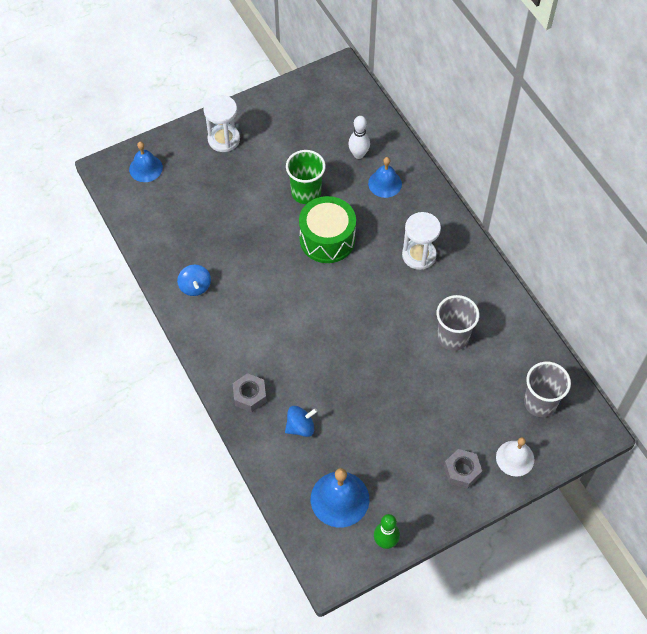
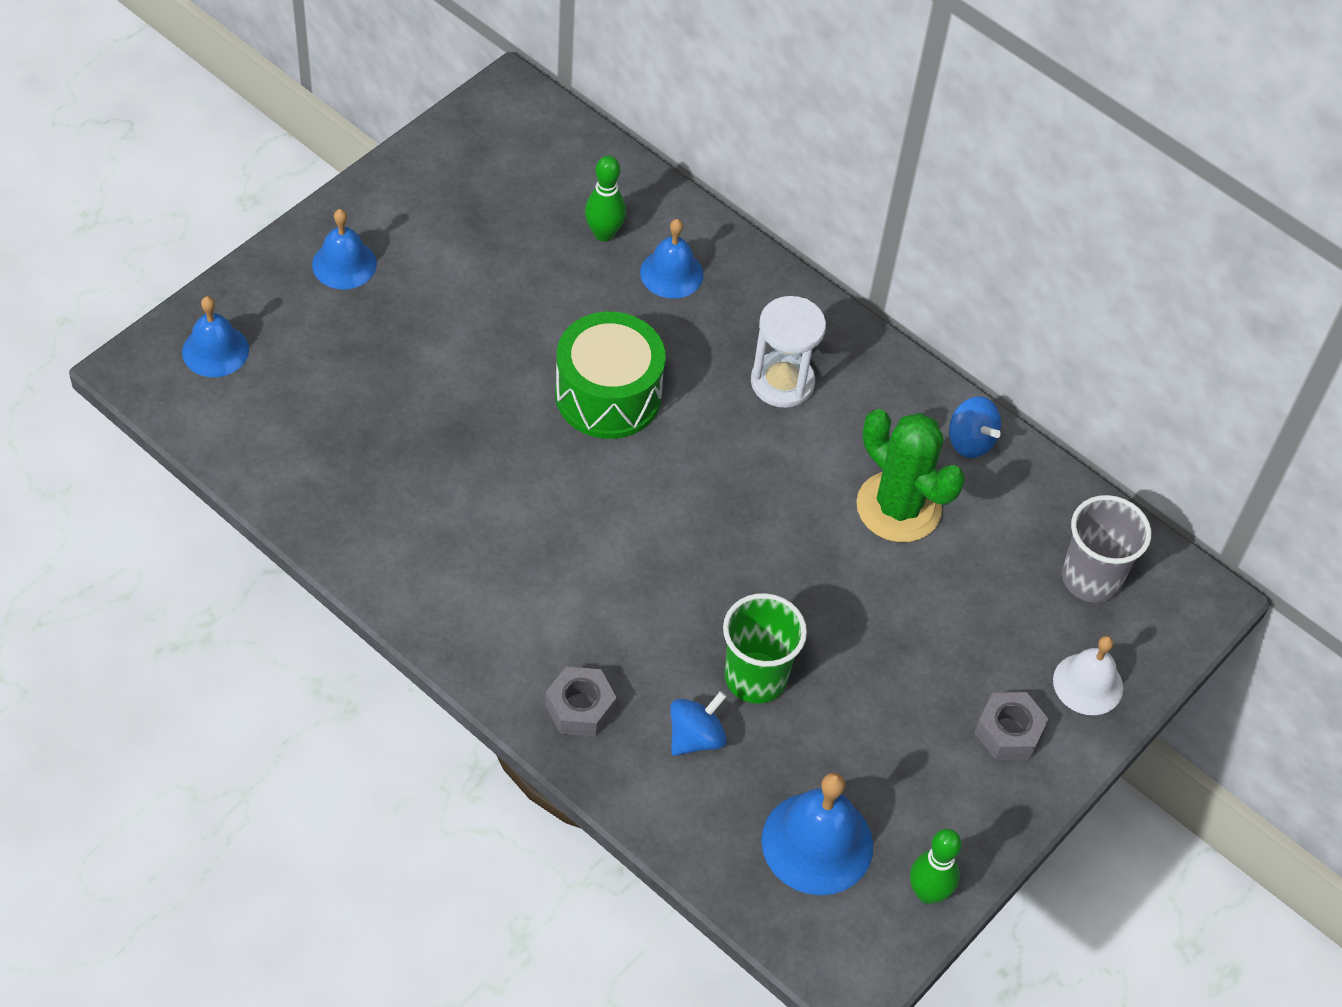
camera: 25 degrees left, 5 degrees down
blue spinning top [177,265,211,296] -> blue spinning top moved to [949,396,1001,458]
white hourglass [203,95,240,152] -> blue bell [312,209,377,289]
green cup [286,150,326,204] -> green cup moved to [723,593,807,703]
white bowling pin [348,116,370,159] -> green bowling pin [585,156,626,242]
grey cup [436,295,479,351] -> green cactus [857,409,965,542]

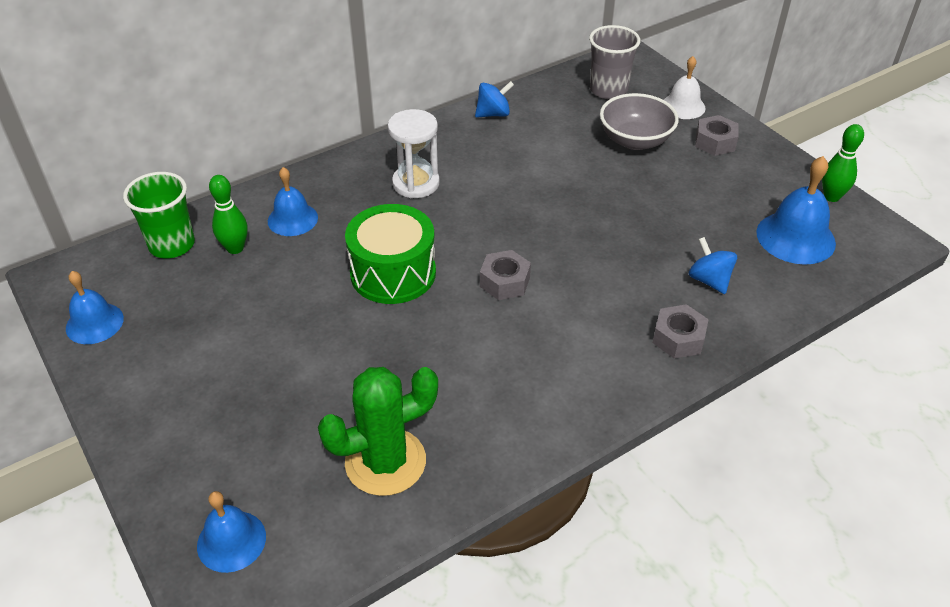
camera: 70 degrees left, 10 degrees down
blue bell [312,209,377,289] -> blue bell moved to [66,271,124,344]
green cup [723,593,807,703] -> green cup moved to [123,172,195,259]
green cactus [857,409,965,542] -> green cactus moved to [318,367,438,496]
none -> grey nut [480,250,531,300]
none -> grey bowl [600,93,679,150]

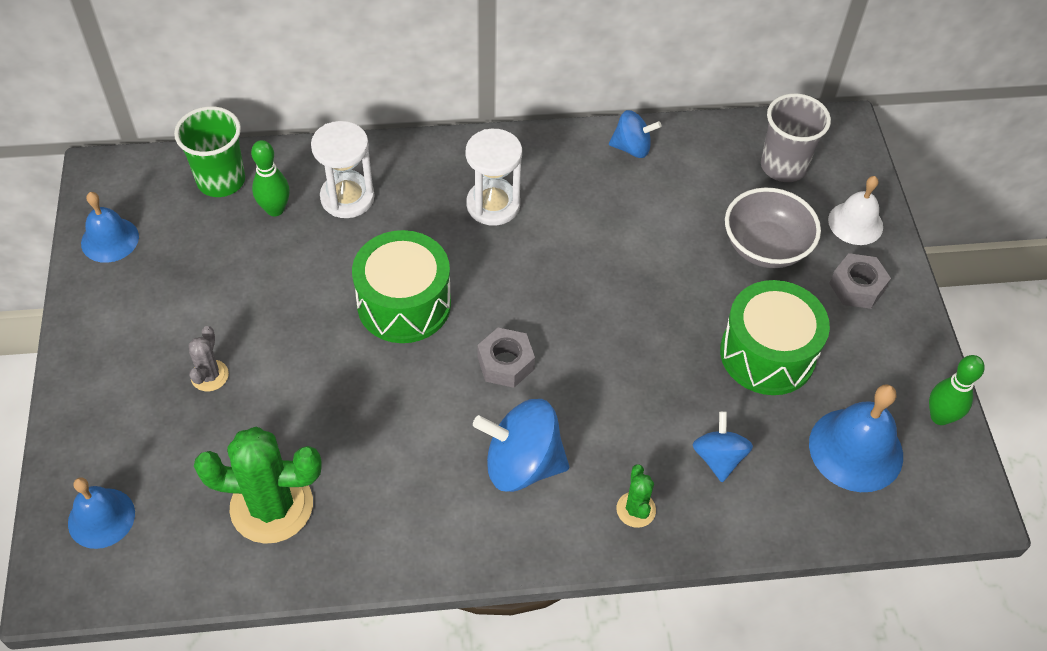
camera: 25 degrees right, 10 degrees up
blue bell [268,167,318,236] -> white hourglass [311,121,375,218]
grey nut [653,304,709,359] -> green cactus [617,464,656,528]
none -> grey cactus [189,326,229,392]
none -> blue spinning top [473,399,569,492]
none -> green drum [720,280,830,395]

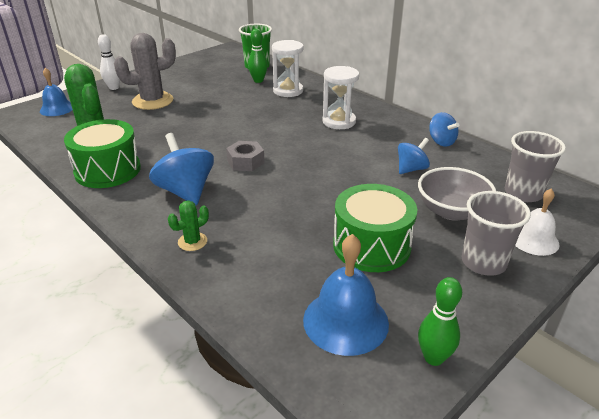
camera: 55 degrees right, 20 degrees down
blue bell [81,192,139,263] -> none
grey cactus [189,326,229,392] -> grey cactus [114,33,176,110], size x2.07
green drum [352,230,451,343] -> green drum moved to [64,119,141,188]
blue spinning top [692,411,753,482] -> blue spinning top moved to [398,138,430,174]
grey nut [829,253,891,309] -> grey cup [462,191,531,276]
none -> white bowling pin [98,34,120,90]

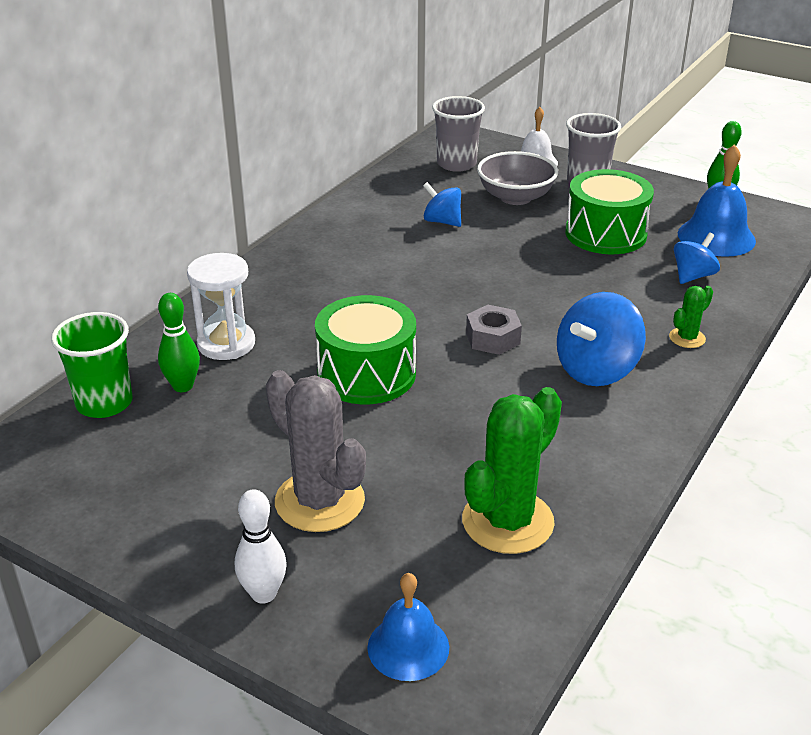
camera: 105 degrees left, 0 degrees up
green drum [64,119,141,188] -> green drum moved to [315,295,416,404]
green cactus [168,200,209,251] -> green cactus turned 75 degrees counterclockwise [669,286,713,348]
white hourglass [322,66,359,129] -> none
blue spinning top [429,112,459,147] -> blue spinning top moved to [674,232,720,284]

